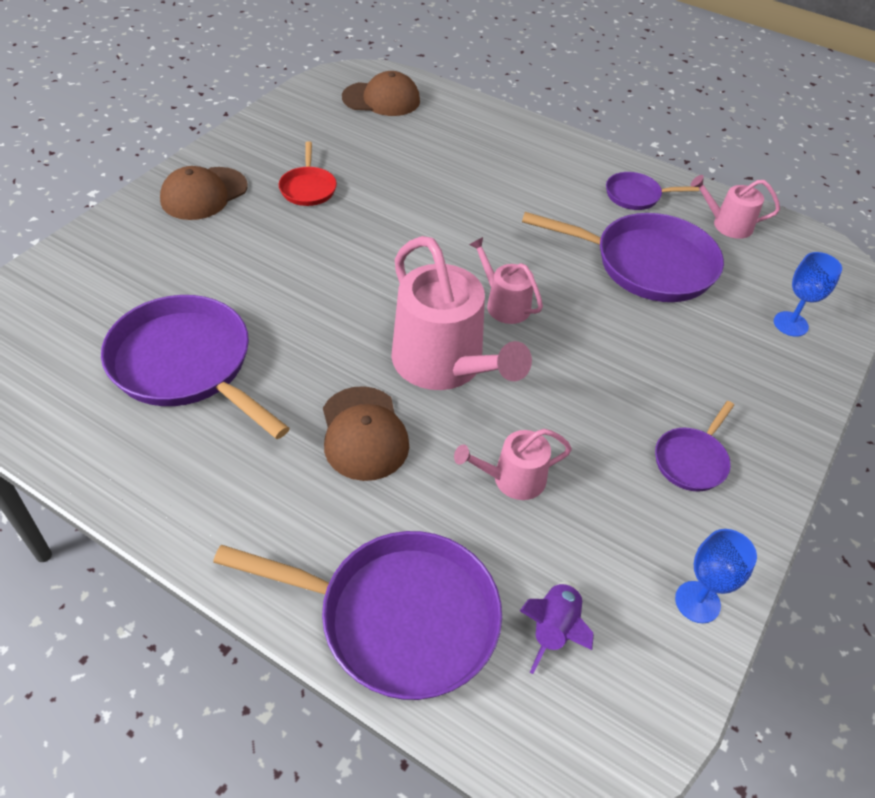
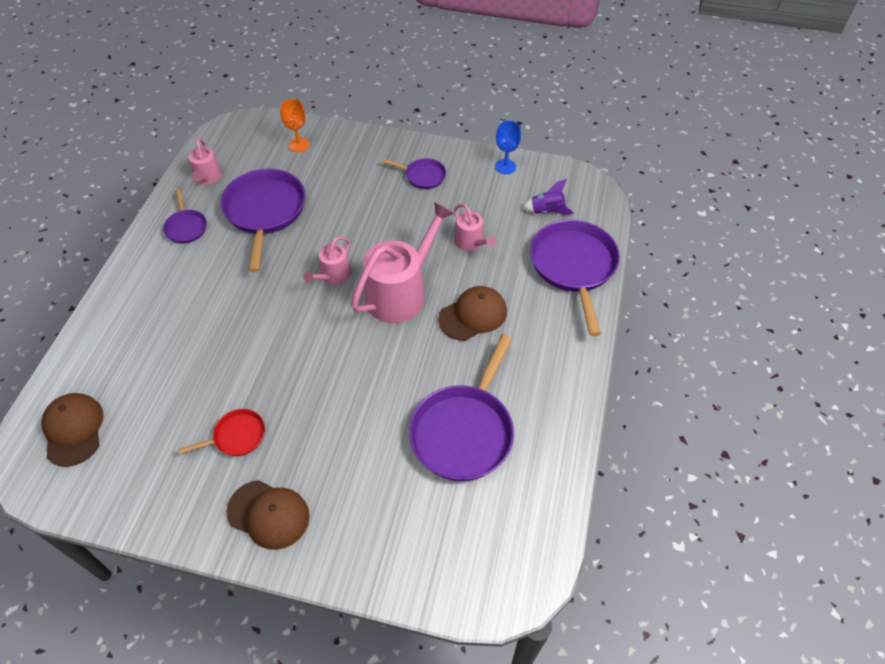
camera: 105 degrees left, 5 degrees up
blue goblet [774,252,842,337] -> orange goblet [280,99,310,152]

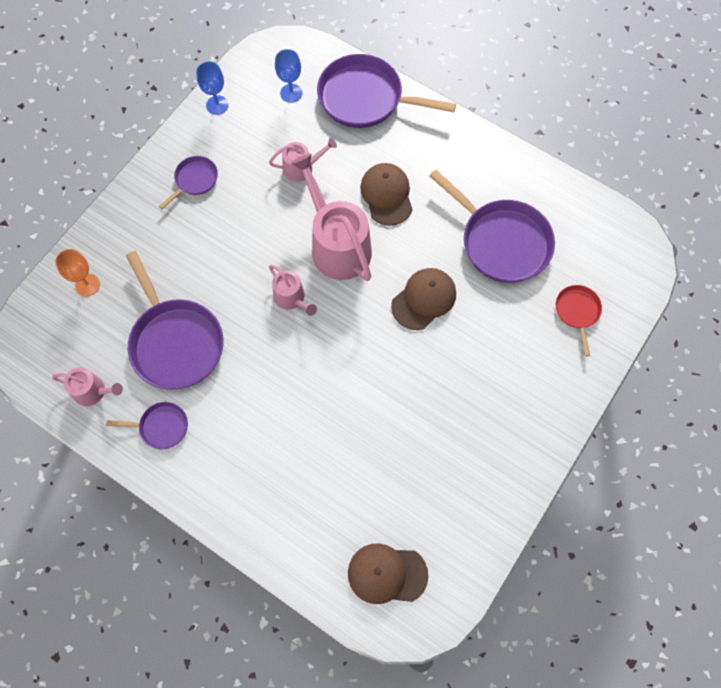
camera: 70 degrees left, 15 degrees up
red pan [178,409,265,456] -> red pan moved to [556,285,602,356]
purple pan [220,169,306,272] -> purple pan turned 135 degrees counterclockwise [126,251,224,390]
brown cap [226,480,310,550] -> brown cap moved to [391,268,456,330]
purple rocket [522,179,574,215] -> blue goblet [275,49,302,103]

